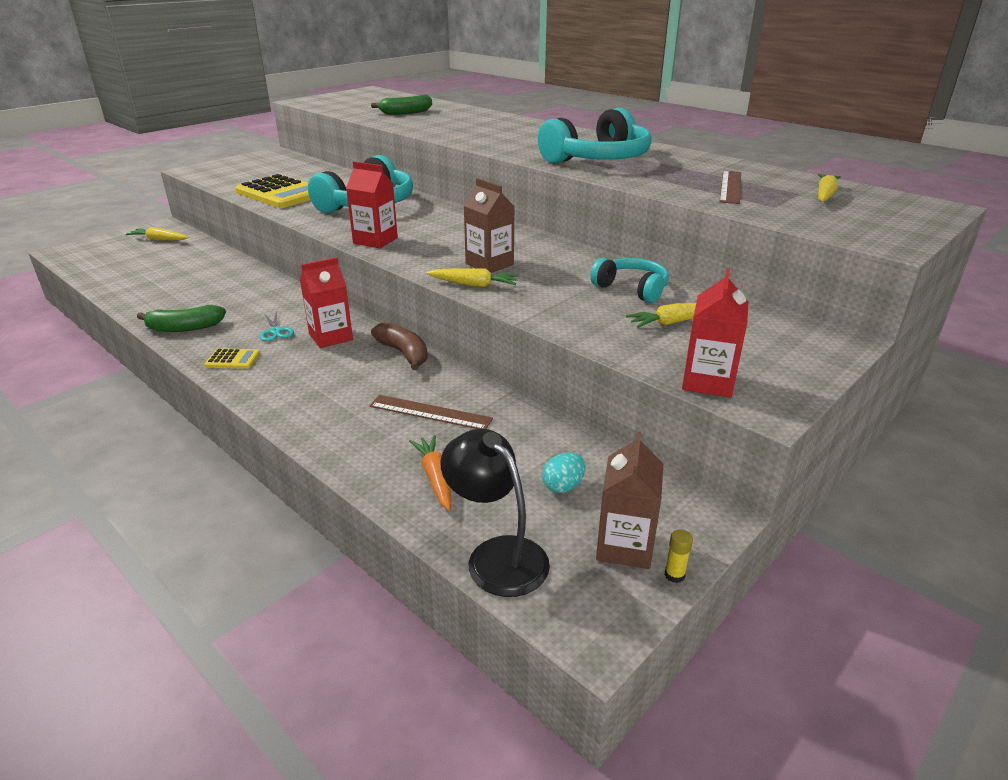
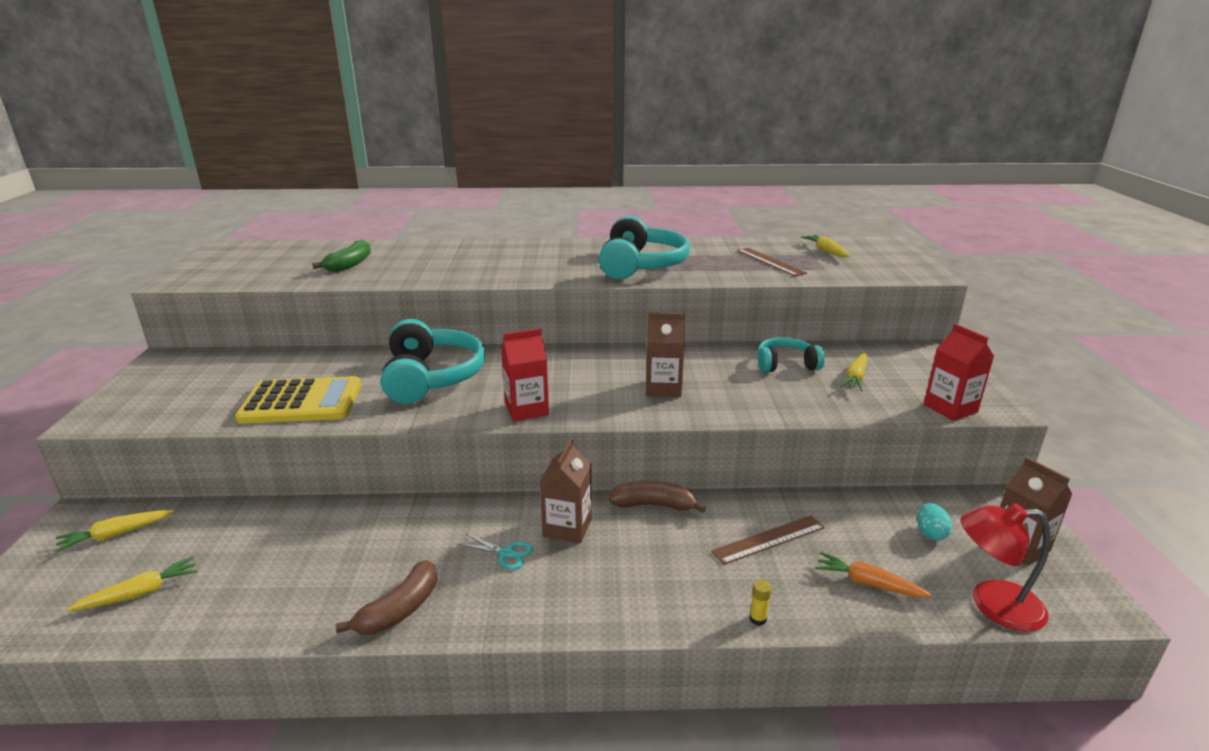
camera: 45 degrees left, 5 degrees down
green banana [137,305,226,332] -> brown banana [336,560,437,635]
yellow calculator [204,348,260,369] -> none
red carton [300,257,353,348] -> brown carton [540,439,592,543]
yellow carrot [427,268,519,287] -> yellow carrot moved to [66,557,198,611]
black lamp [440,429,550,597] -> red lamp [961,503,1050,632]
yellow glue stick [665,529,693,583] -> yellow glue stick moved to [749,580,772,626]

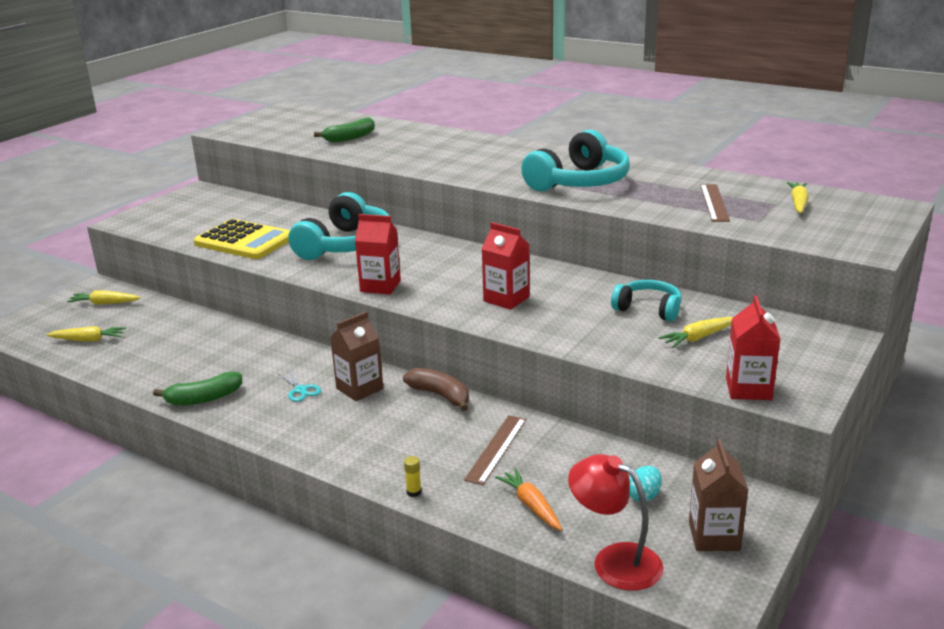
camera: 35 degrees right, 0 degrees up
brown banana [336,560,437,635] -> green banana [153,372,242,406]
brown carton [646,313,685,397] -> red carton [482,222,530,310]
brown ruler [711,515,825,565] -> brown ruler turned 75 degrees counterclockwise [464,415,526,485]

